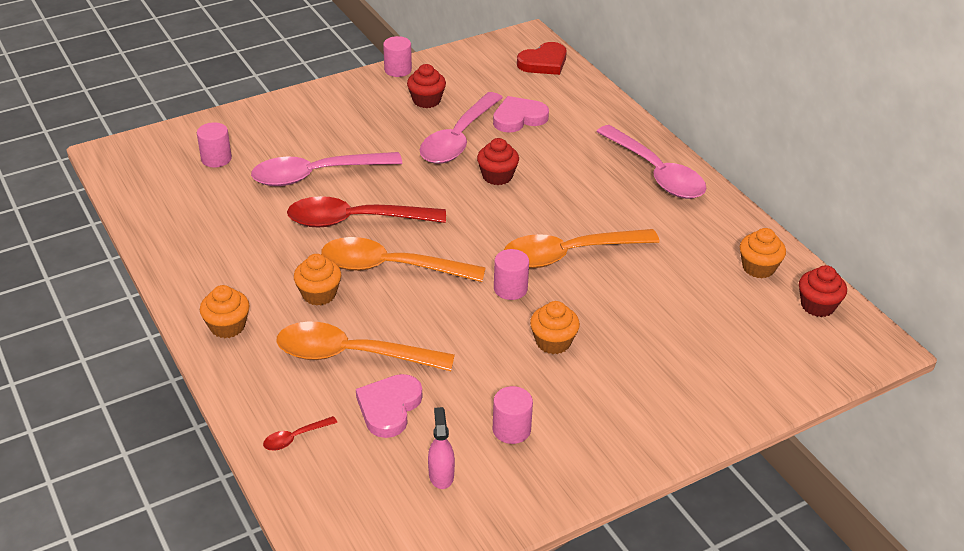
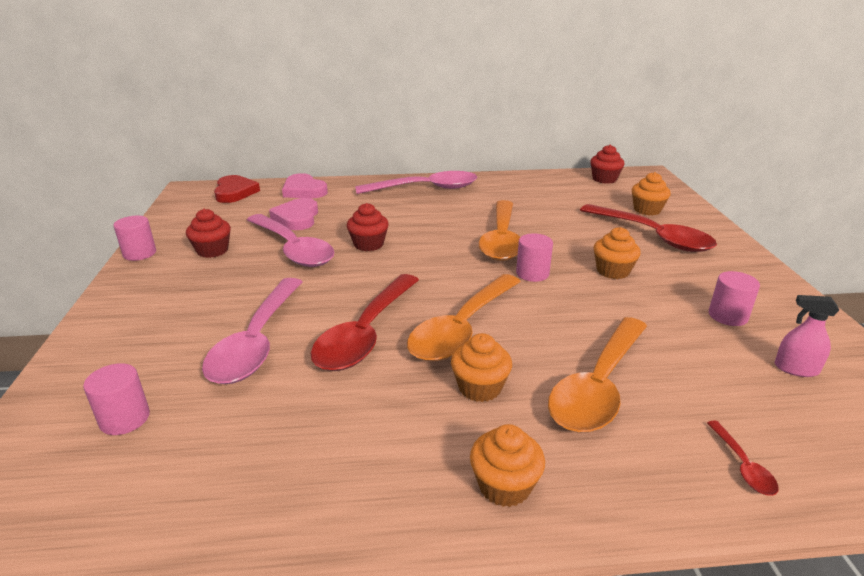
camera: 65 degrees left, 10 degrees down
pink heart [356,374,422,438] -> pink heart moved to [282,173,328,198]
orange cupcake [740,228,786,278] -> orange cupcake moved to [632,172,671,215]
none -> red spoon [580,204,717,252]

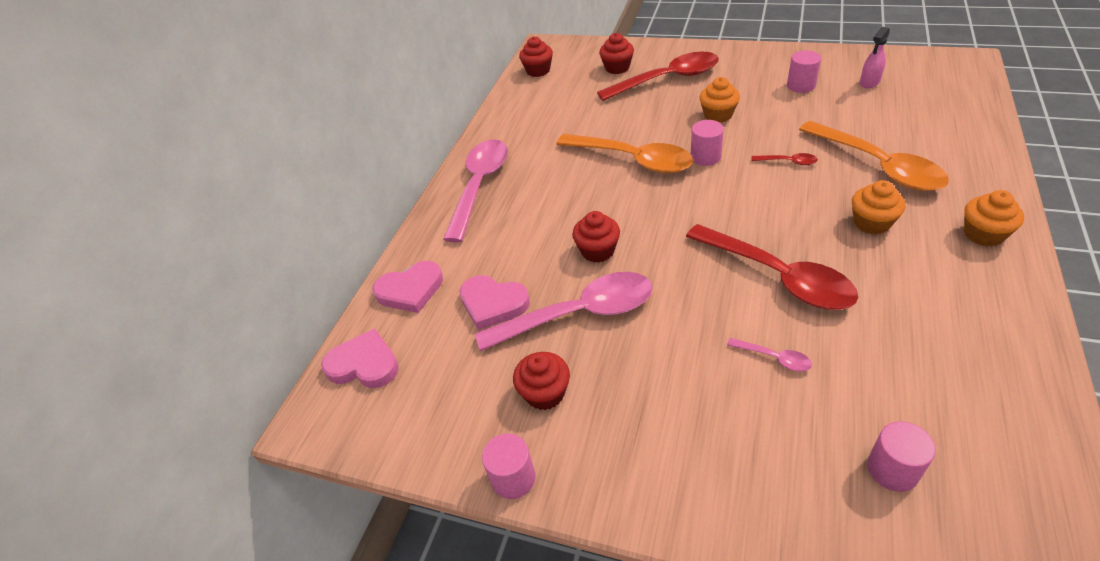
camera: 60 degrees left, 15 degrees up
pink spoon [202,278,302,384] -> pink spoon [727,338,812,372], size x0.41
red heart [214,175,260,203] -> pink heart [321,328,399,388]
orange spoon [407,274,521,362] -> none
orange cupcake [632,172,671,215] -> red cupcake [599,33,634,74]
red spoon [707,420,779,496] -> red spoon moved to [751,153,818,165]

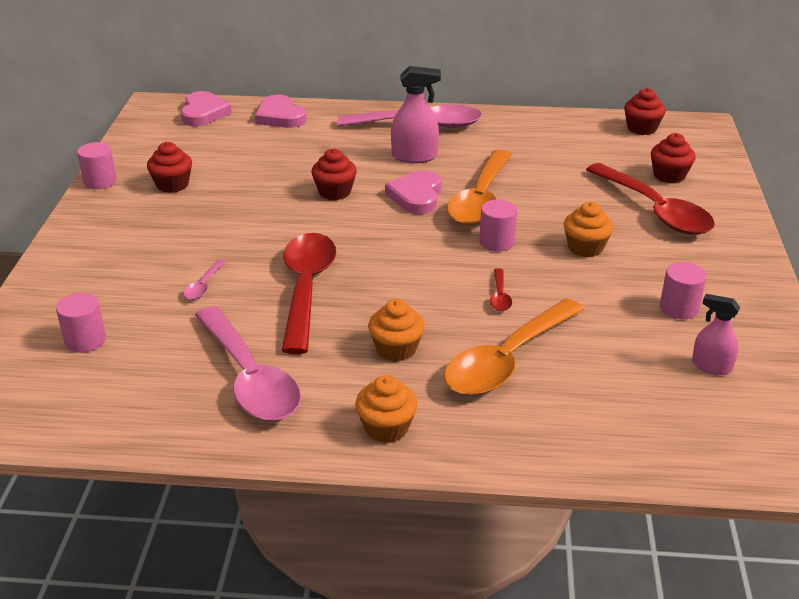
camera: 70 degrees right, 10 degrees down
pink heart [460,275,530,330] -> pink heart moved to [385,170,441,214]
pink spoon [475,272,653,351] -> pink spoon moved to [195,306,301,421]
red spoon [686,224,858,310] -> red spoon turned 150 degrees clockwise [281,233,336,354]
none -> pink spray bottle [391,66,441,163]

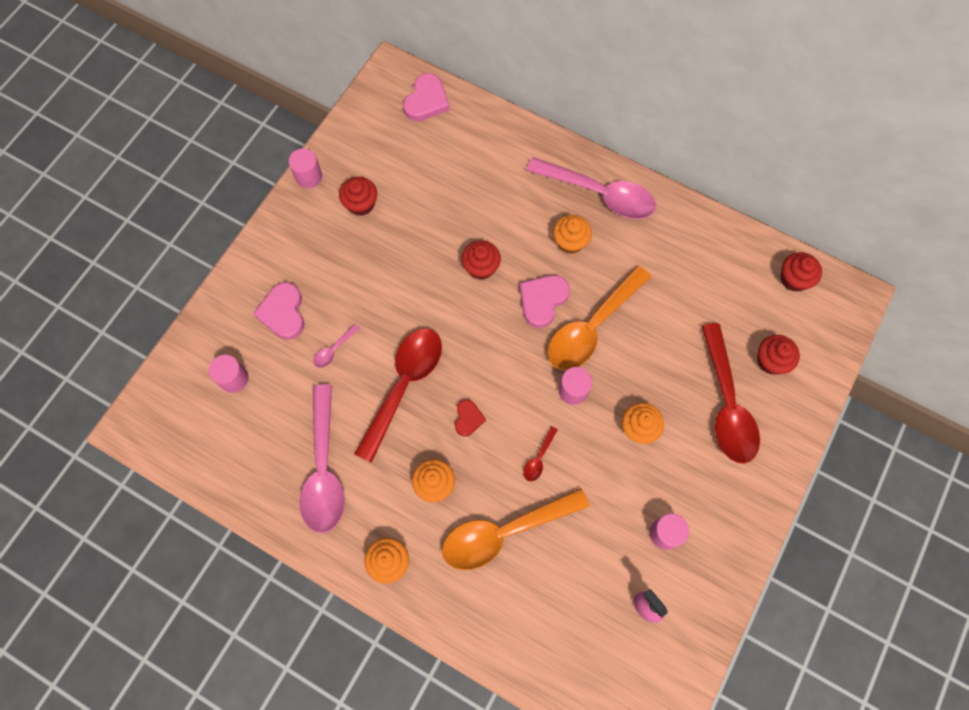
camera: 25 degrees right, 35 degrees up
pink heart [255,95,307,128] -> pink heart moved to [253,282,304,340]
pink spray bottle [391,66,441,163] -> orange cupcake [553,215,592,254]
none -> red heart [455,400,486,436]

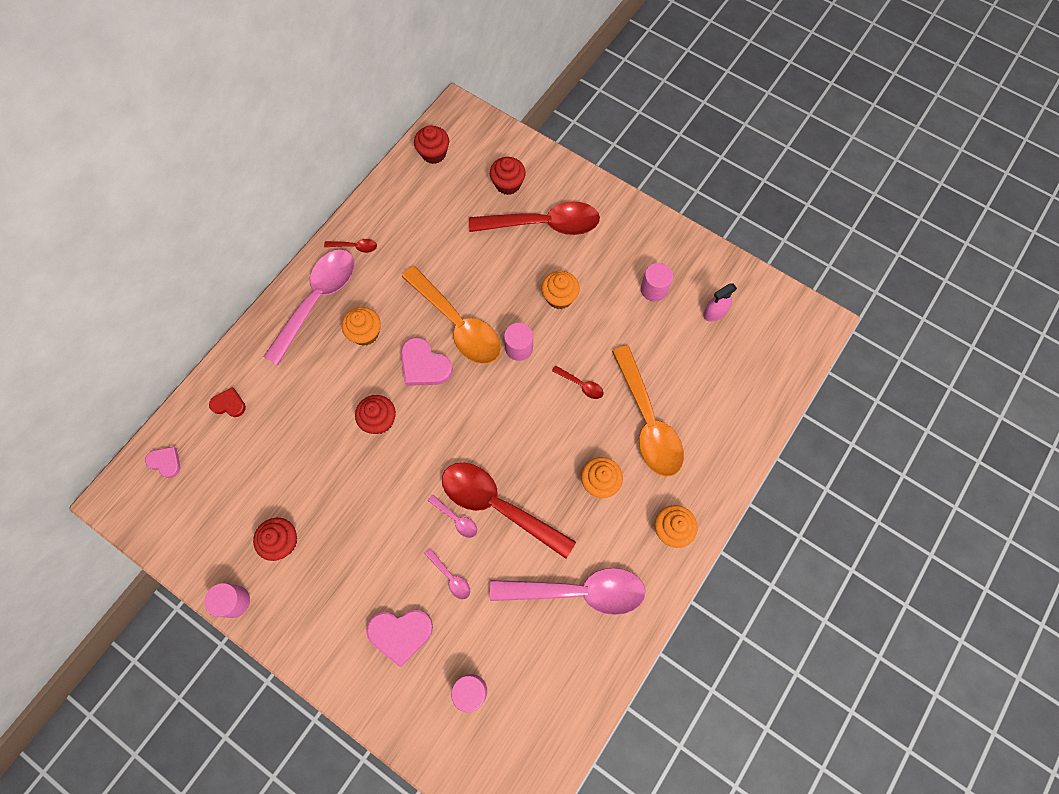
camera: 85 degrees left, 0 degrees up
pink heart [403,73,450,121] -> pink heart [145,446,180,478], size x0.60
red heart [455,400,486,436] -> red heart moved to [209,387,246,417]
none -> red spoon [324,239,377,253]
none -> pink spoon [428,495,478,538]

